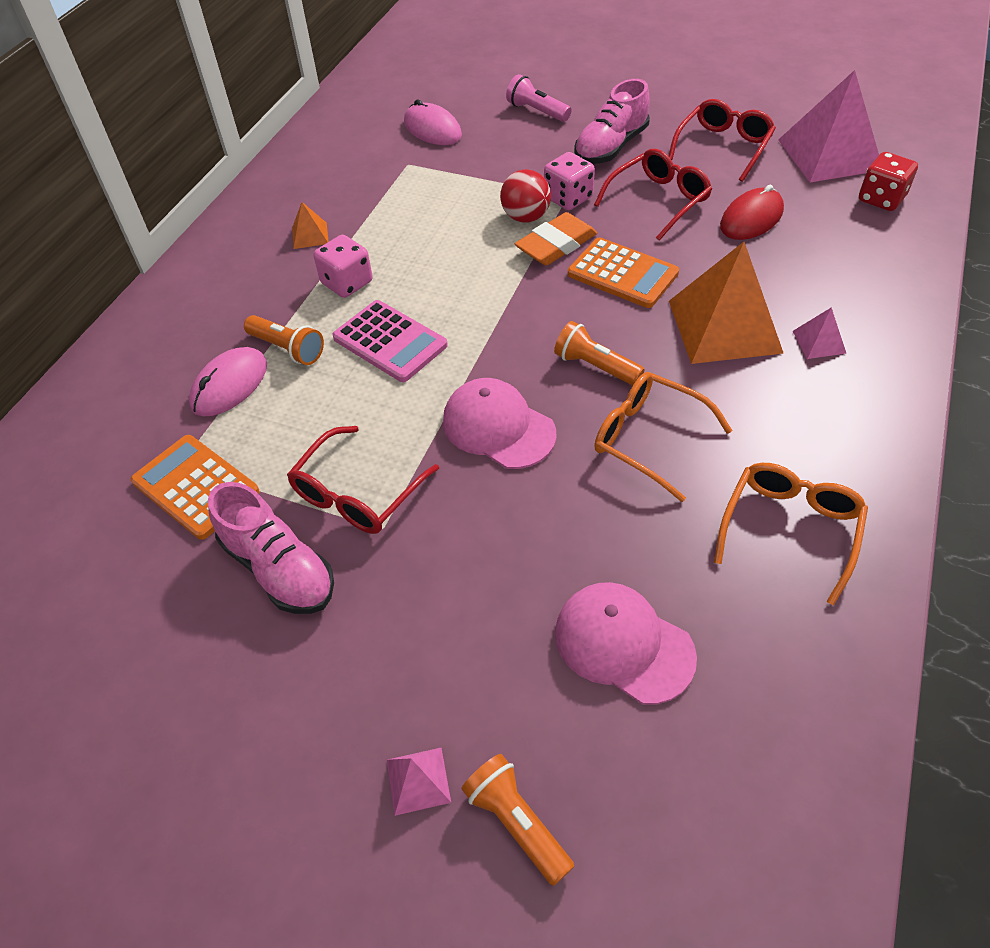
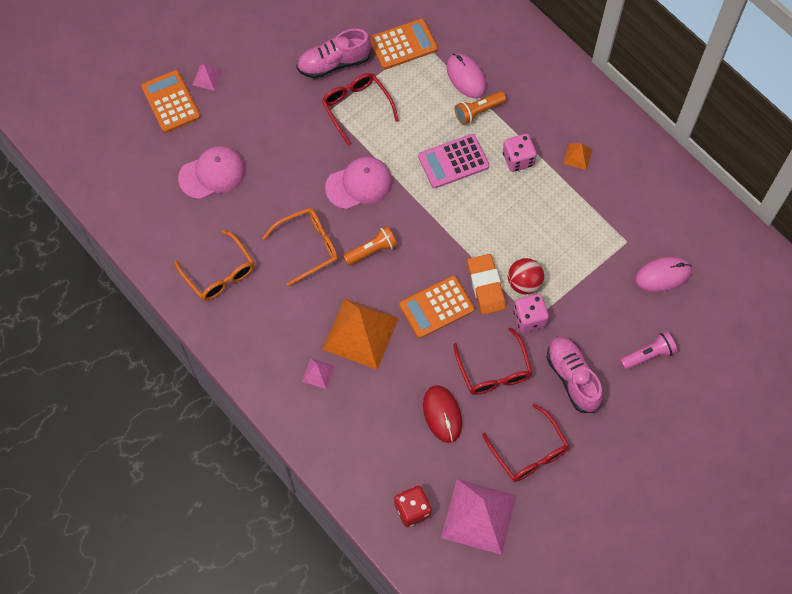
camera: 115 degrees right, 15 degrees up
orange flashlight [461,754,574,886] -> orange calculator [141,70,200,133]

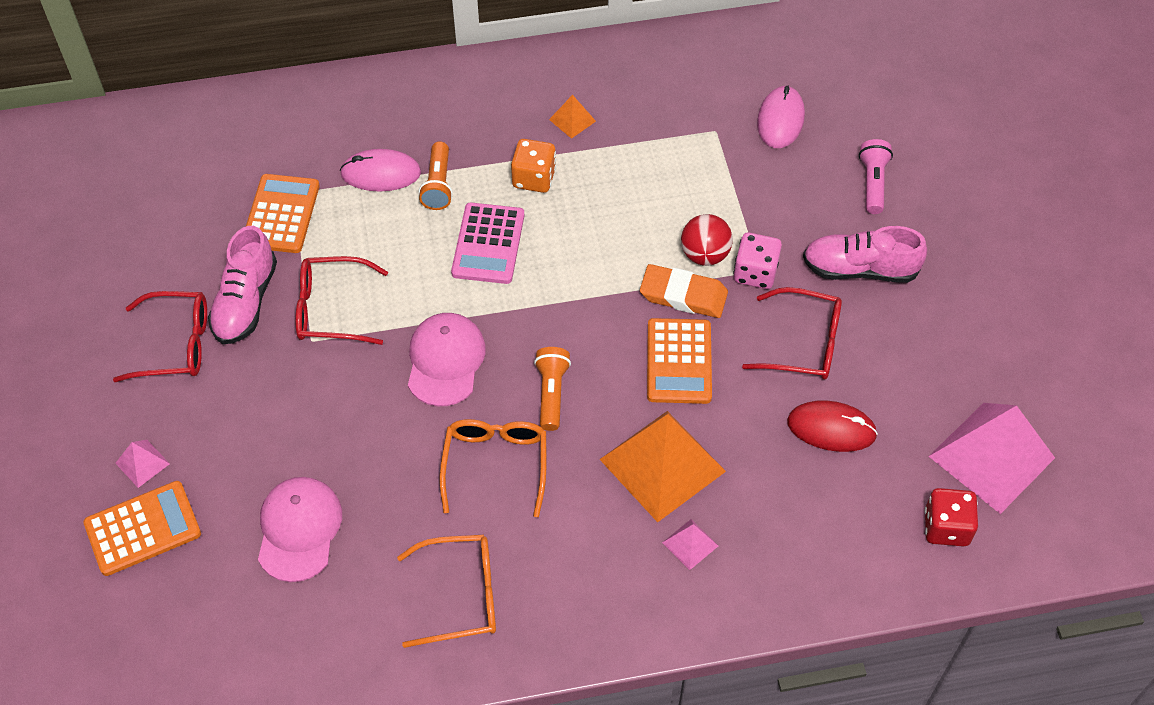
camera: 60 degrees left, 10 degrees down
orange calculator [141,70,200,133] -> orange calculator turned 150 degrees clockwise [83,481,201,576]
red glasses [482,404,570,482] -> red glasses moved to [113,291,207,382]
pink dice [503,134,537,172] -> orange dice [511,139,556,193]

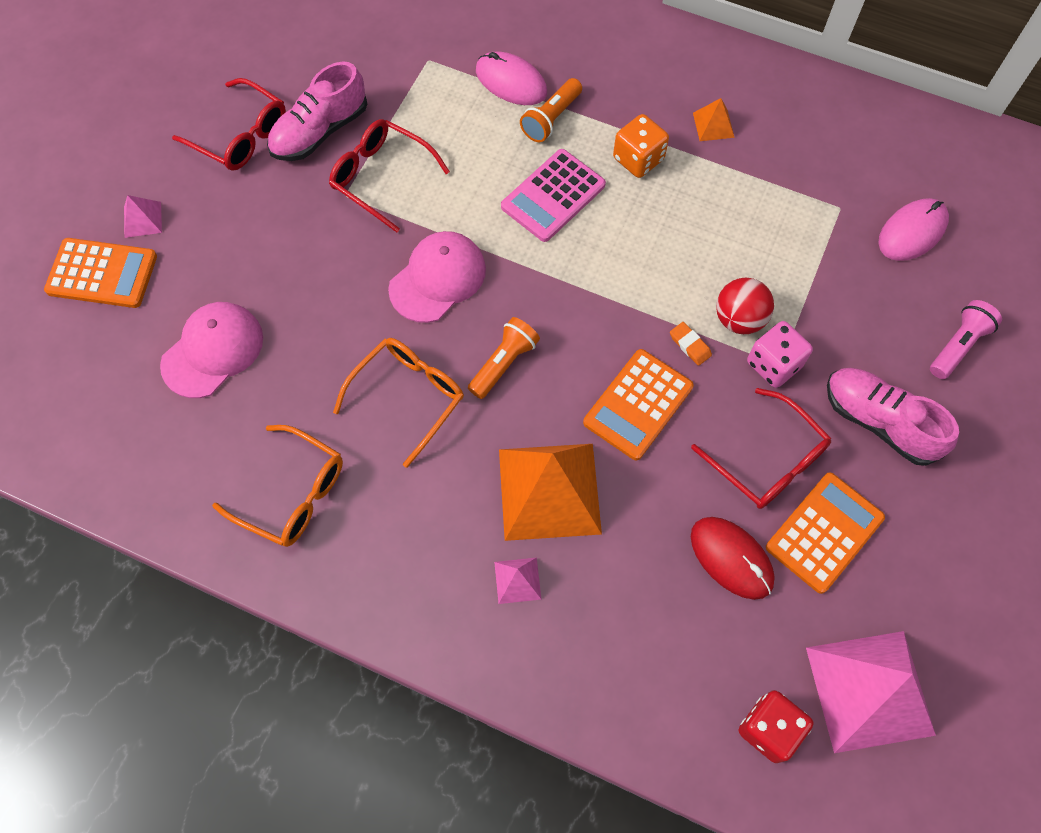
camera: 35 degrees right, 10 degrees up
orange calculator [246,174,320,253] -> orange calculator moved to [766,472,885,594]
orange eraser [640,264,728,318] -> orange eraser [670,322,712,366], size x0.49

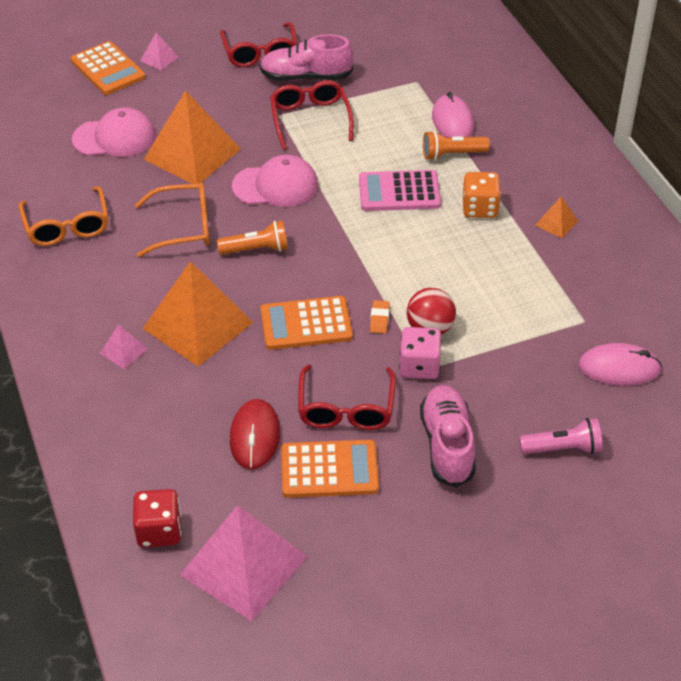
camera: 45 degrees right, 20 degrees down
none -> orange pyramid [144,90,241,184]

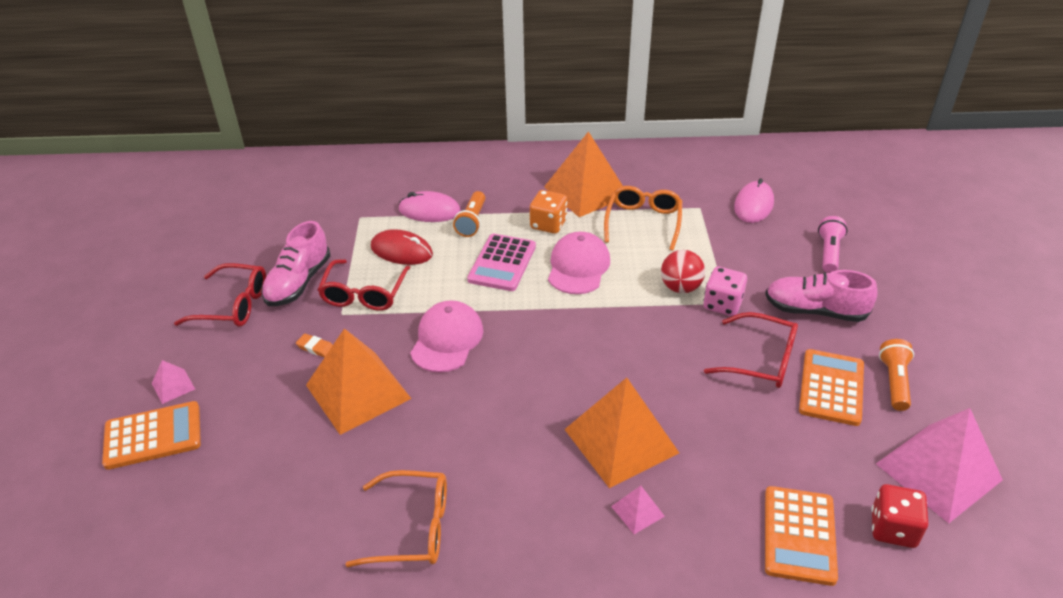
camera: 70 degrees left, 5 degrees down
pink cap [72,108,156,157] -> pink cap moved to [548,232,610,294]
orange glasses [135,183,210,257] -> orange glasses moved to [604,186,682,251]
orange flashlight [217,220,288,255] -> orange flashlight moved to [879,339,914,411]
red mouse [230,399,280,470] -> red mouse moved to [371,229,433,265]
orange calculator [260,296,353,350] -> orange calculator moved to [765,486,838,586]
red glasses [270,80,354,150] -> red glasses turned 90 degrees counterclockwise [318,259,411,311]
orange eraser [370,300,390,334] -> orange eraser moved to [296,333,333,358]
orange pyramid [535,197,578,238] -> orange pyramid [544,131,623,217], size x2.31

